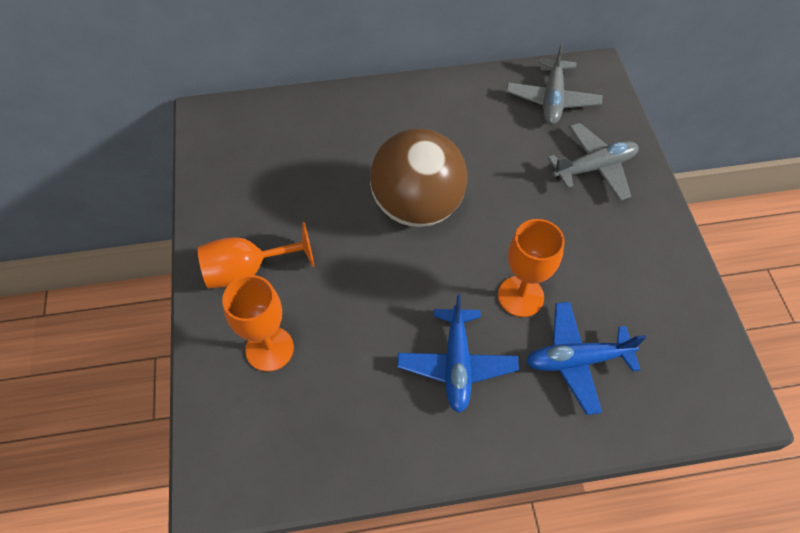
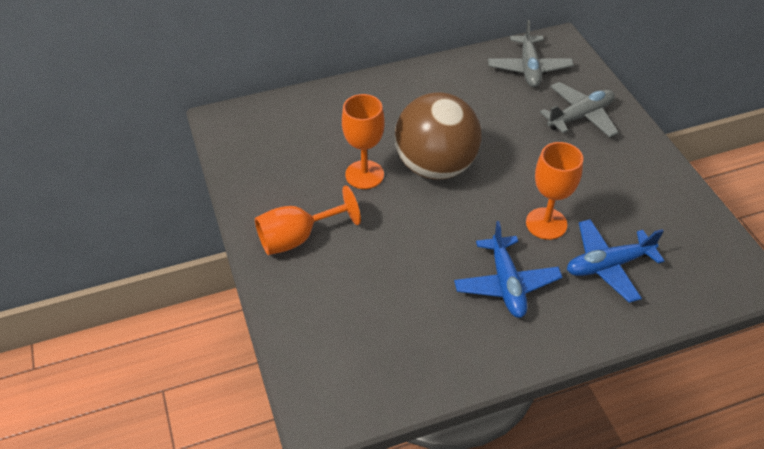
camera: 10 degrees left, 10 degrees down
orange goblet [222,275,294,372] -> orange goblet moved to [342,94,385,189]

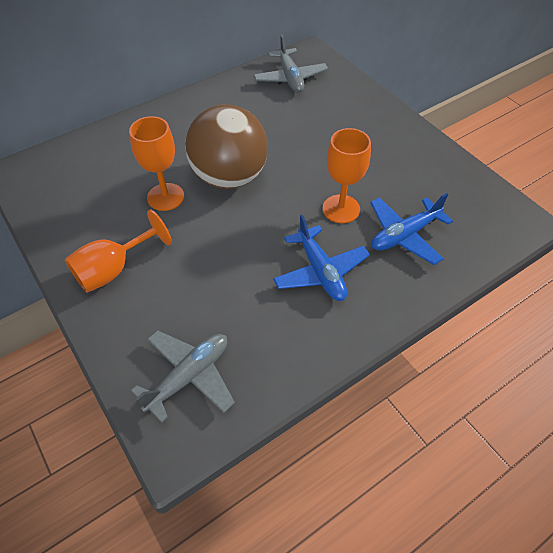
camera: 15 degrees left, 5 degrees up
grey plane [540,82,619,137] -> grey plane moved to [131,330,235,422]

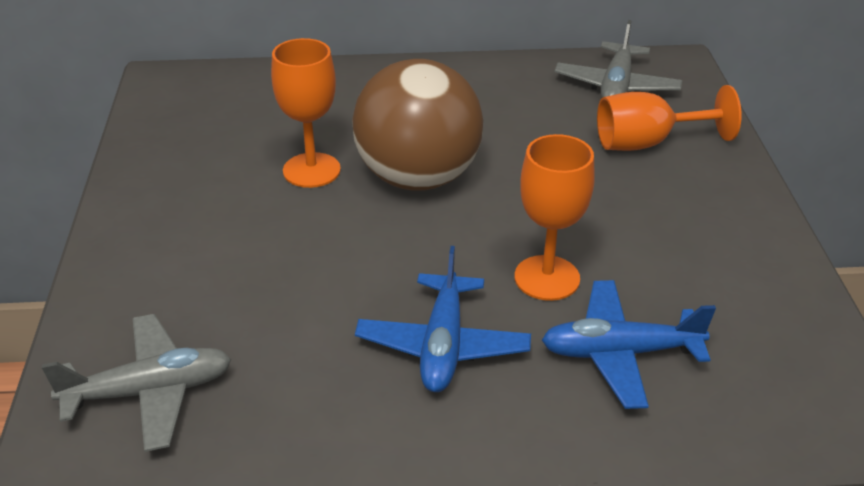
camera: 30 degrees right, 15 degrees down
orange goblet [65,210,172,293] -> orange goblet moved to [597,85,742,151]

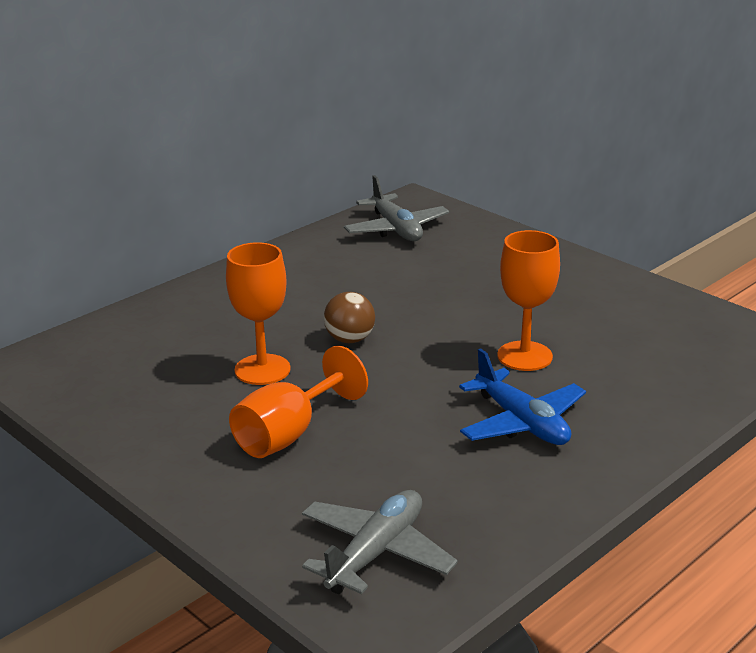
camera: 40 degrees left, 10 degrees down
brown ball [352,59,483,191] -> brown ball [324,292,375,343], size x0.44
blue plane [542,280,716,409] -> none
orange goblet [597,85,742,151] -> orange goblet moved to [229,345,368,458]

